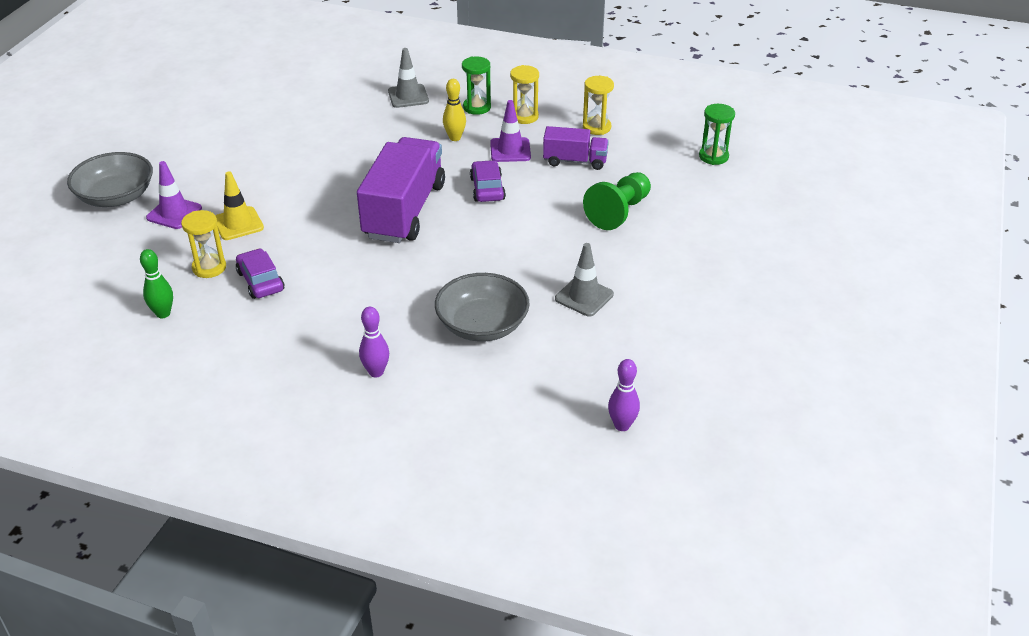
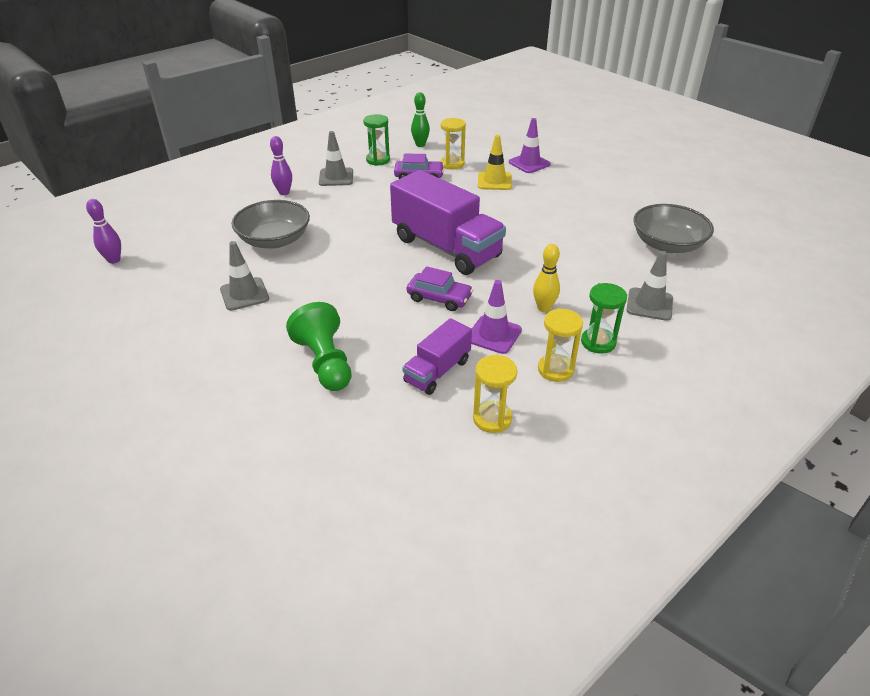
camera: 120 degrees right, 0 degrees up
grey bowl [67,152,153,207] -> grey bowl moved to [633,204,714,253]
green hourglass [699,104,735,165] -> green hourglass moved to [363,114,390,166]
none -> grey traffic cone [319,131,353,186]

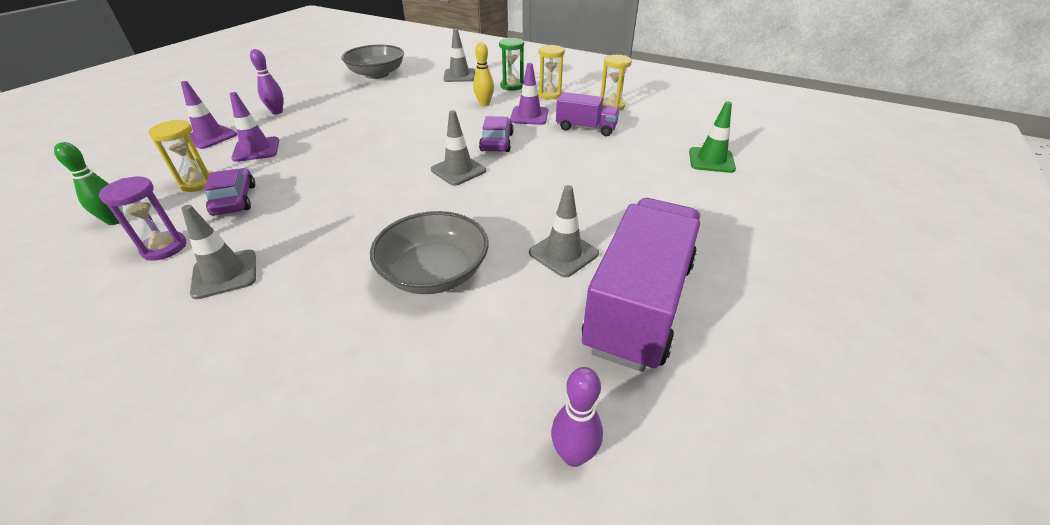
camera: 110 degrees left, 0 degrees up
purple bowling pin [270,136,292,195] -> purple bowling pin moved to [250,49,283,114]
green pawn [286,302,352,391] -> none
green hourglass [363,114,390,166] -> purple hourglass [99,177,186,261]
purple truck [390,170,506,275] -> purple truck moved to [582,198,701,372]
yellow traffic cone [478,135,512,190] -> purple traffic cone [230,92,279,162]
none -> grey traffic cone [431,110,486,186]
none -> green traffic cone [689,101,736,173]

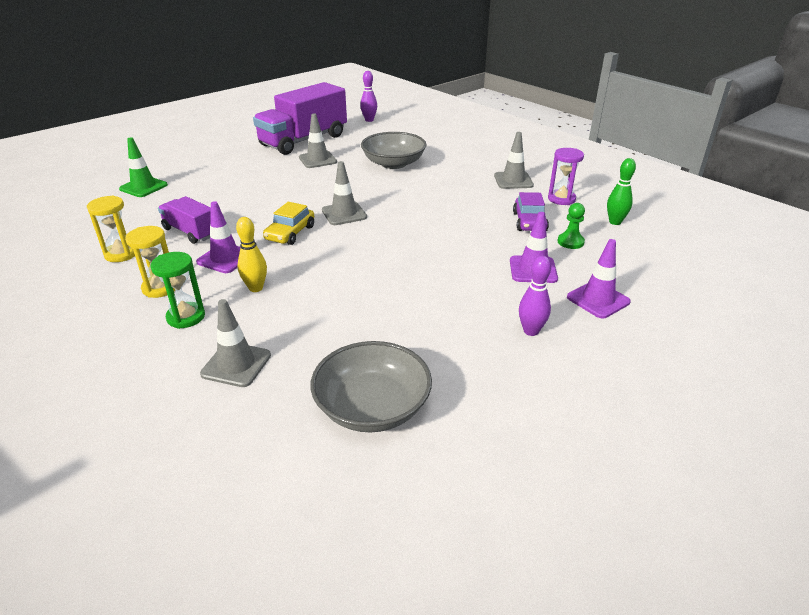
camera: 160 degrees left, 5 degrees down
yellow hourglass [148,120,212,192] -> green pawn [558,203,585,249]
purple car [479,116,513,152] -> yellow car [263,202,314,245]

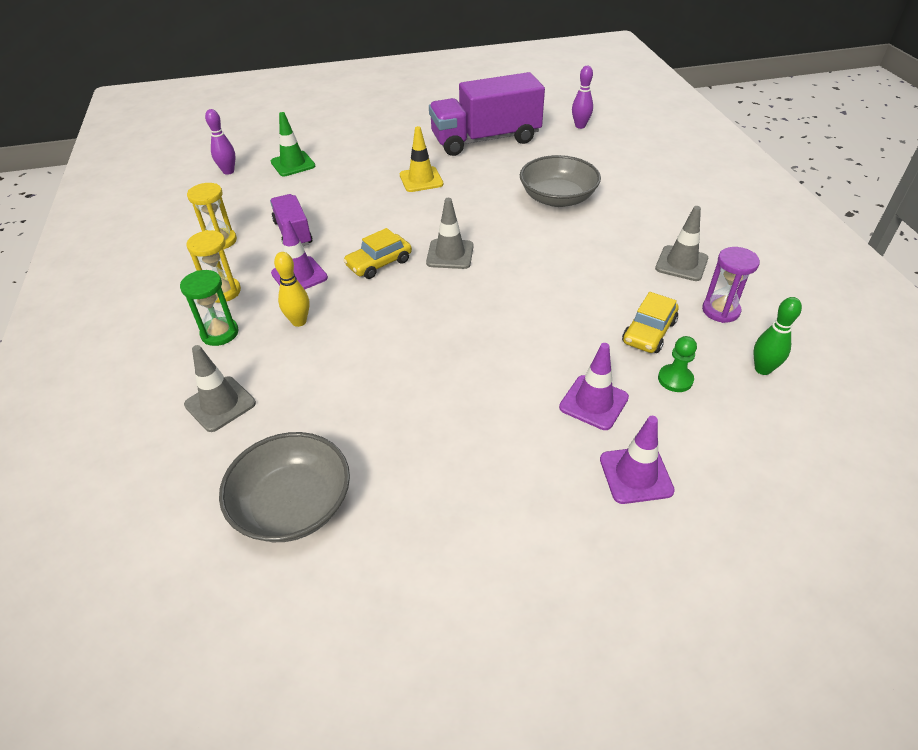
camera: 30 degrees right, 10 degrees up
grey traffic cone [299,113,337,168] -> none
purple car [513,192,549,231] -> yellow car [622,292,679,353]
purple bowling pin [519,256,551,336] -> purple bowling pin moved to [205,109,235,175]
none -> yellow traffic cone [400,126,443,192]

